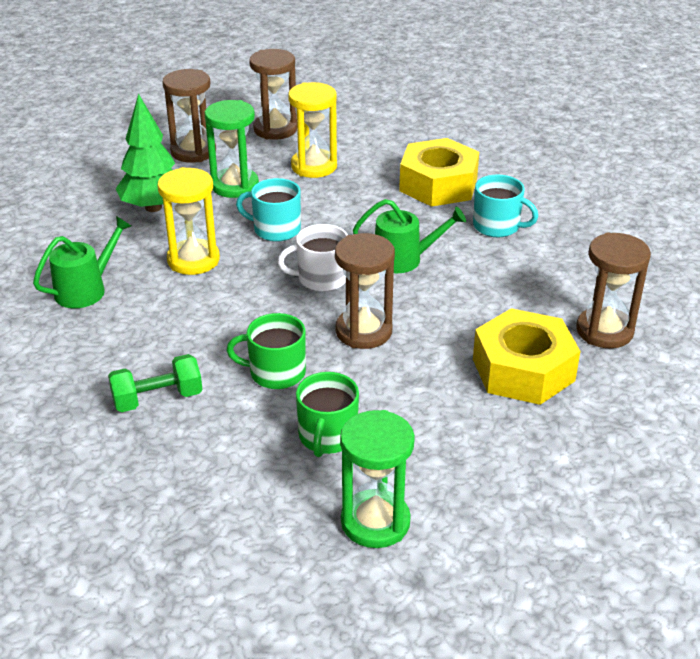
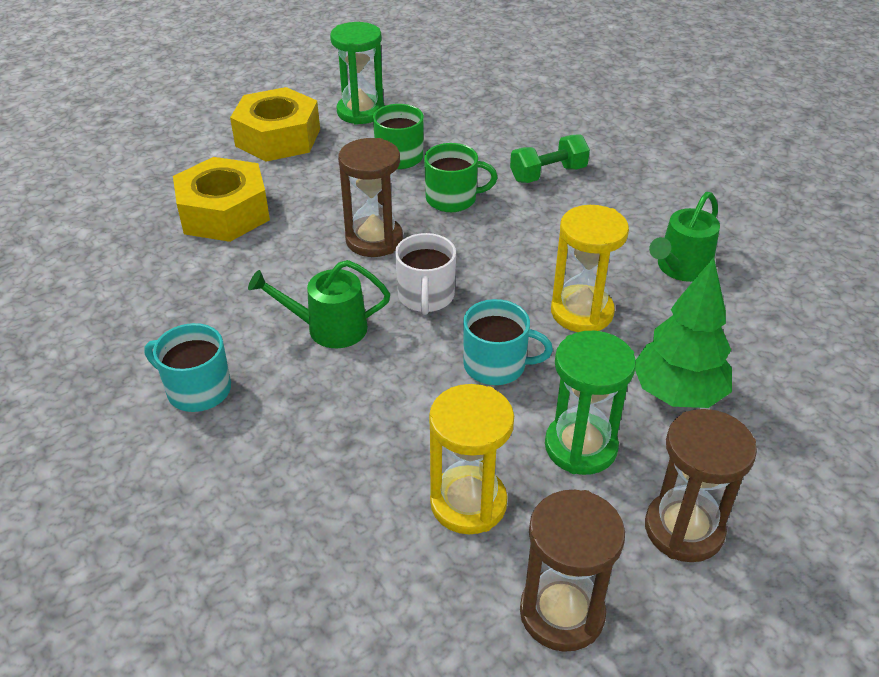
camera: 175 degrees right, 5 degrees up
white mug [277,224,348,292] -> white mug turned 105 degrees clockwise [395,233,456,315]
yellow nut [399,138,479,207] -> yellow nut moved to [230,87,320,162]
brown hourglass [576,233,651,348] -> none

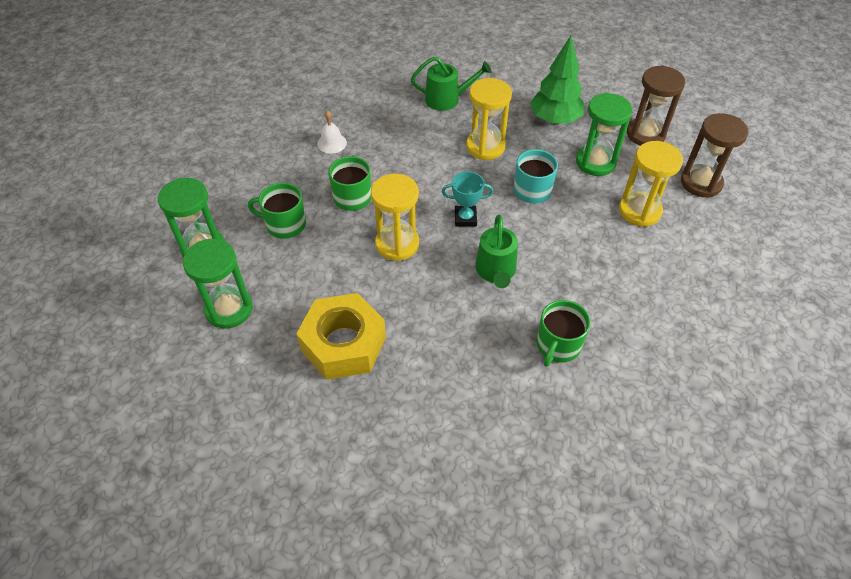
camera: 85 degrees left, 10 degrees up
turquoise mug [144,323,231,412] -> green mug [536,300,591,367]
yellow nut [230,87,320,162] -> green hourglass [183,239,253,329]
brown hourglass [338,138,403,257] -> yellow hourglass [371,174,419,261]
white mug [395,233,456,315] -> turquoise trophy [442,171,493,226]
green dumbbell [510,134,590,183] -> white bell [317,110,347,154]
green watering can [649,192,720,282] -> green watering can turned 45 degrees counterclockwise [411,57,491,111]

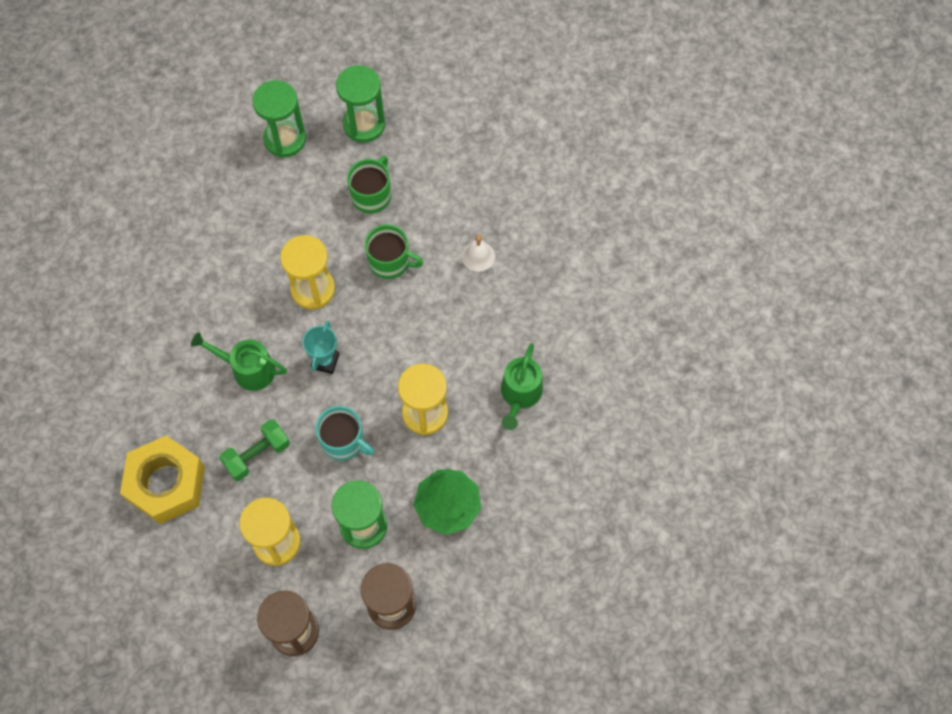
camera: 105 degrees right, 15 degrees up
yellow nut [296,293,386,380] -> yellow nut moved to [120,436,205,524]
green mug [536,300,591,367] -> none
none -> green dumbbell [219,419,290,481]

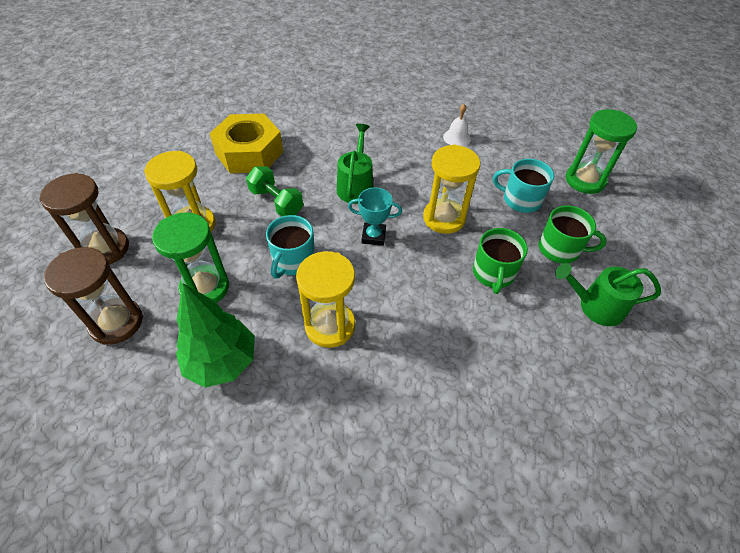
camera: 80 degrees right, 15 degrees down
green hourglass [336,65,385,143] -> none
white bell [462,234,495,272] -> white bell moved to [443,104,471,146]
green watering can [501,343,543,430] -> green watering can moved to [555,263,661,326]
none -> turquoise mug [493,159,554,213]

